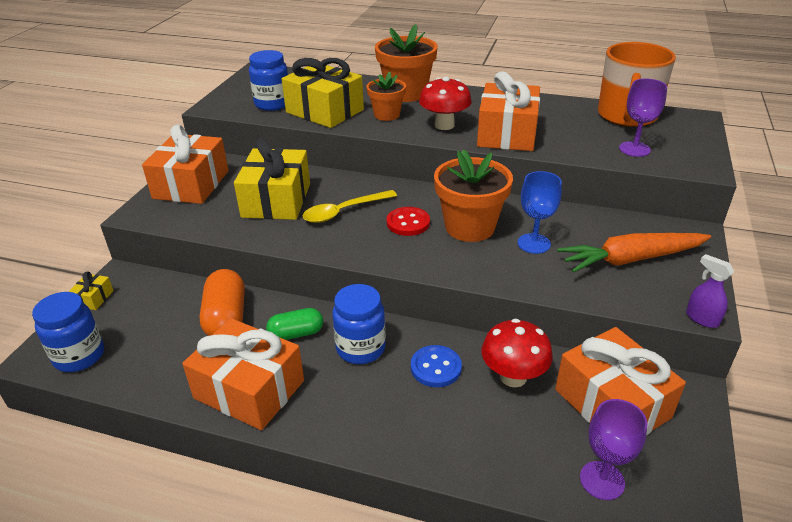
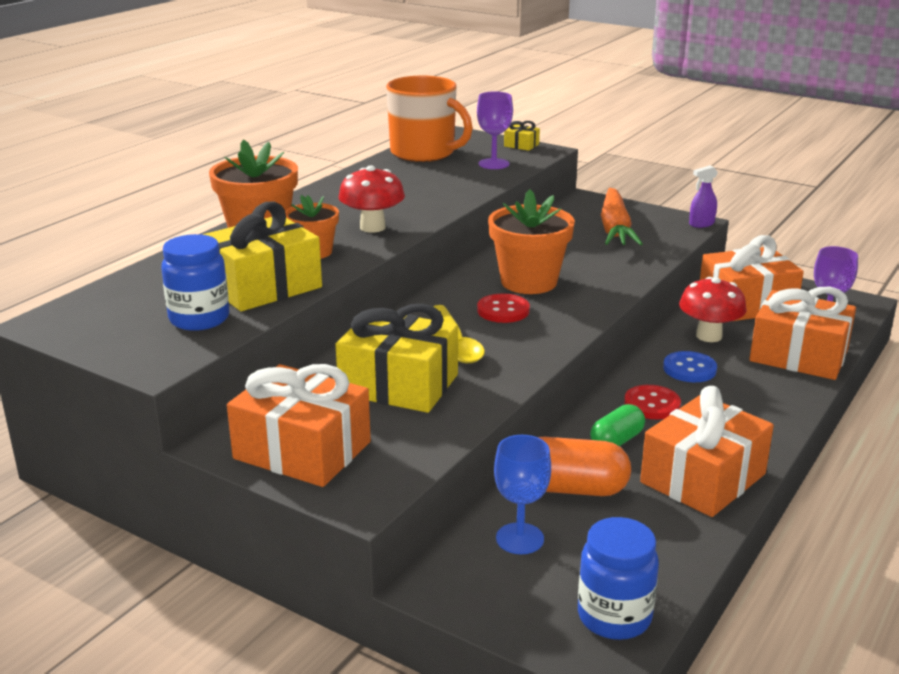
camera: 75 degrees left, 10 degrees down
yellow gift [69,271,114,310] -> yellow gift moved to [504,121,540,151]
green capsule [266,308,323,340] -> green capsule turned 45 degrees clockwise [590,404,645,446]
blue jar [332,284,386,364] -> red button [624,385,681,419]
orange gift [477,71,540,151] -> orange gift moved to [749,287,856,380]
blue goblet [518,171,562,254] -> blue goblet moved to [494,435,551,554]

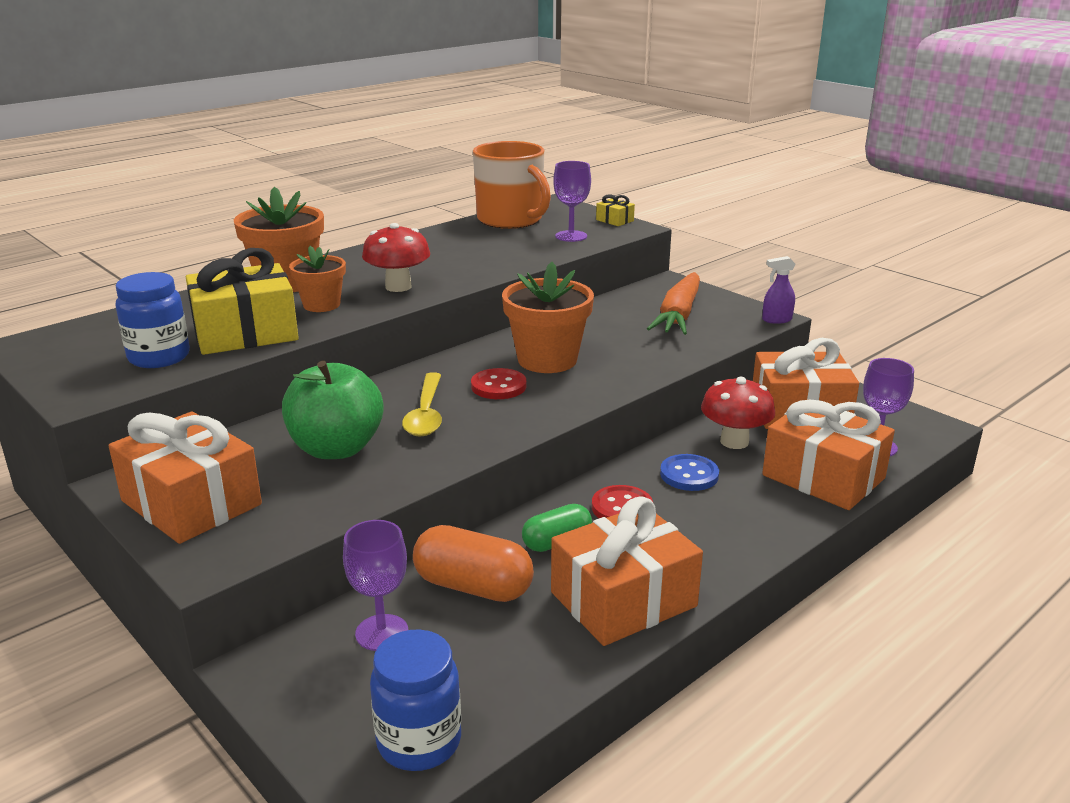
camera: 15 degrees right, 0 degrees up
yellow gift [335,304,458,413] -> green apple [282,361,384,459]
blue goblet [494,435,551,554] -> purple goblet [343,520,408,651]

